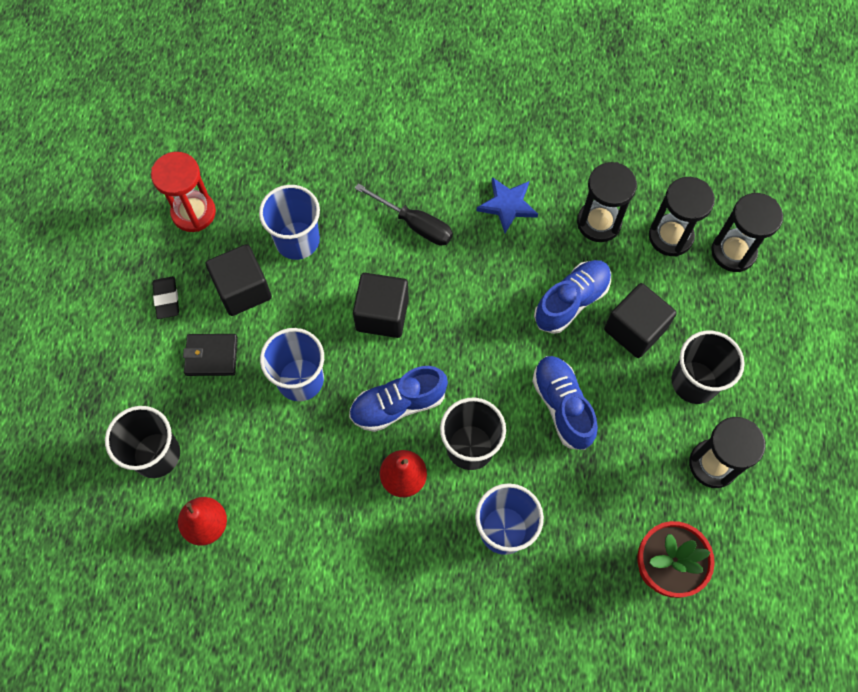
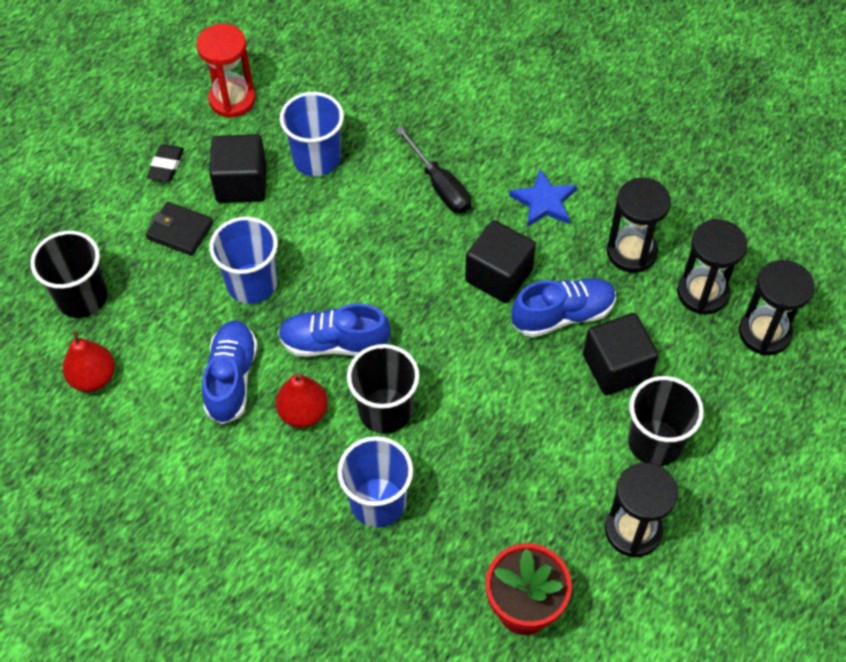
camera: 25 degrees right, 10 degrees down
black cube [353,273,409,338] -> black cube moved to [465,220,536,303]
blue shoe [532,356,598,450] -> blue shoe moved to [202,320,258,424]

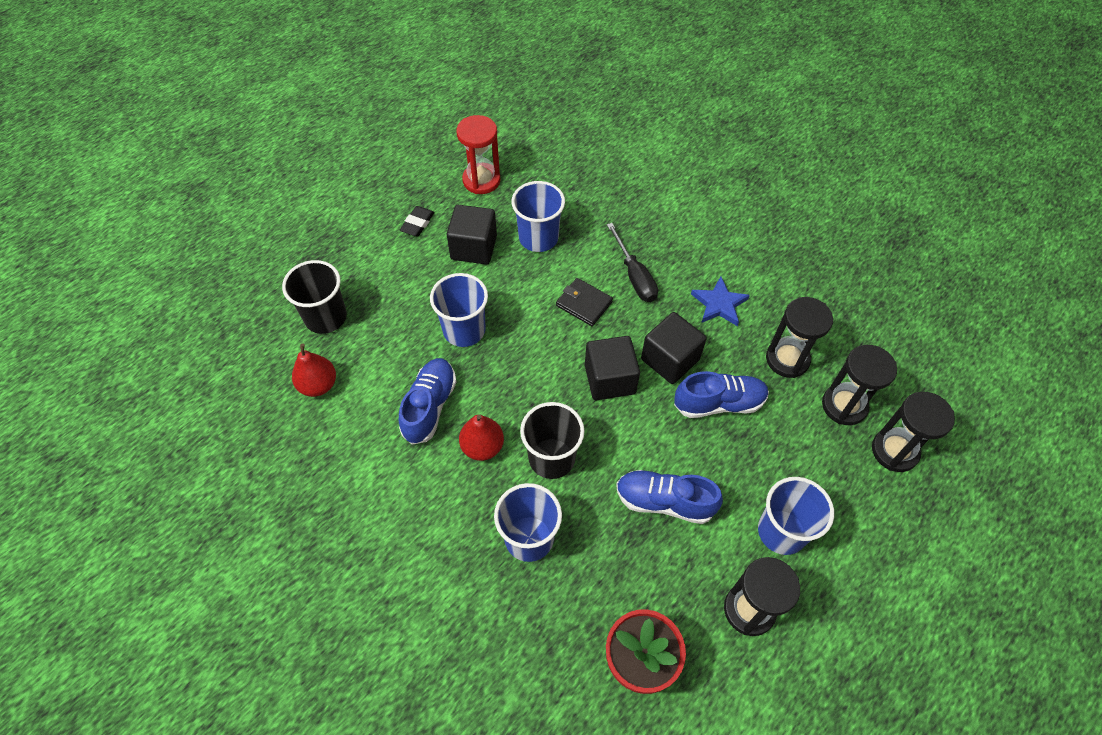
camera: 10 degrees right, 0 degrees up
black wallet [145,202,213,256] -> black wallet moved to [556,278,613,326]
blue shoe [278,304,391,357] -> blue shoe moved to [616,470,723,524]
black cube [583,313,659,395] -> black cube moved to [585,336,640,400]
black cup [628,376,704,466] -> blue cup [758,477,834,555]

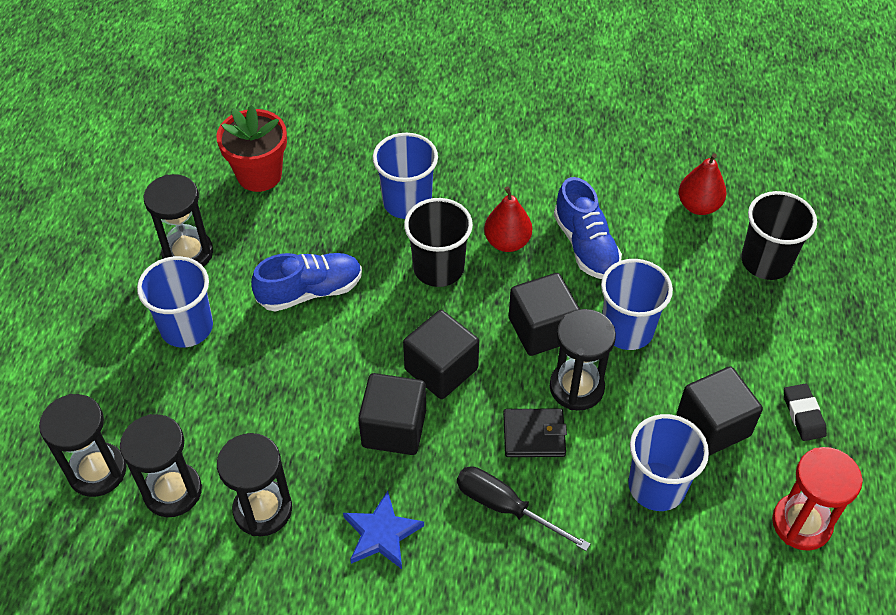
camera: 145 degrees right, 5 degrees down
blue shoe [674,371,769,418] -> none
none -> black cube [509,273,580,356]
none -> black hourglass [550,309,616,411]

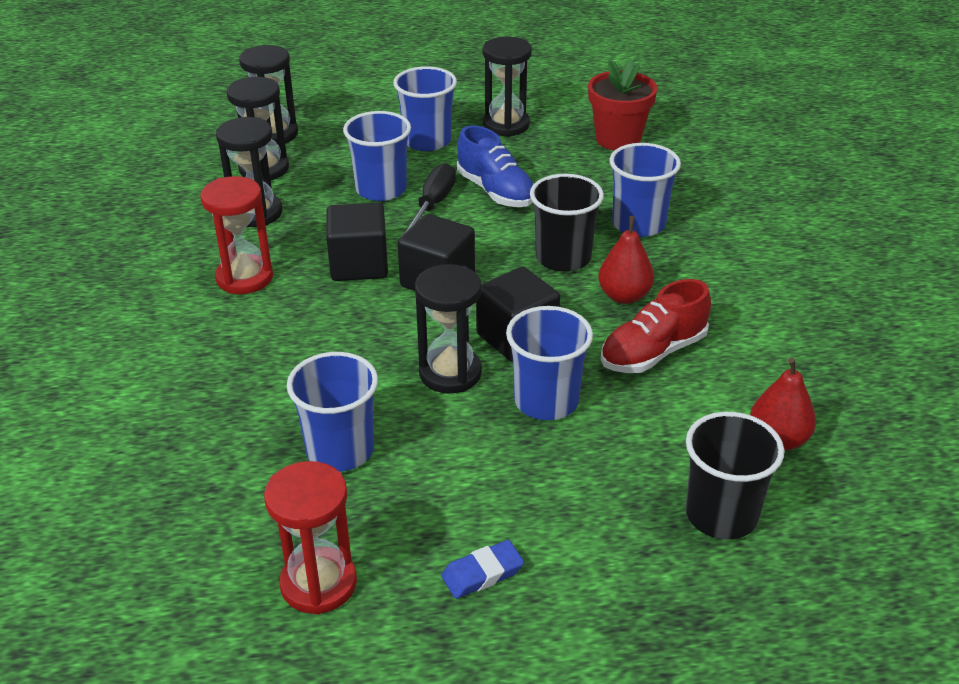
camera: 75 degrees right, 15 degrees down
blue star [343,491,424,569] -> red hourglass [201,176,273,294]
black screwdriver [457,466,590,551] -> black screwdriver moved to [400,163,456,238]
black wallet [503,408,567,457] -> none
blue shoe [554,177,622,279] -> red shoe [600,279,711,373]
black cube [677,366,763,456] -> none
black eraser [784,384,827,441] -> blue eraser [441,540,524,599]
none -> blue cup [343,111,411,201]

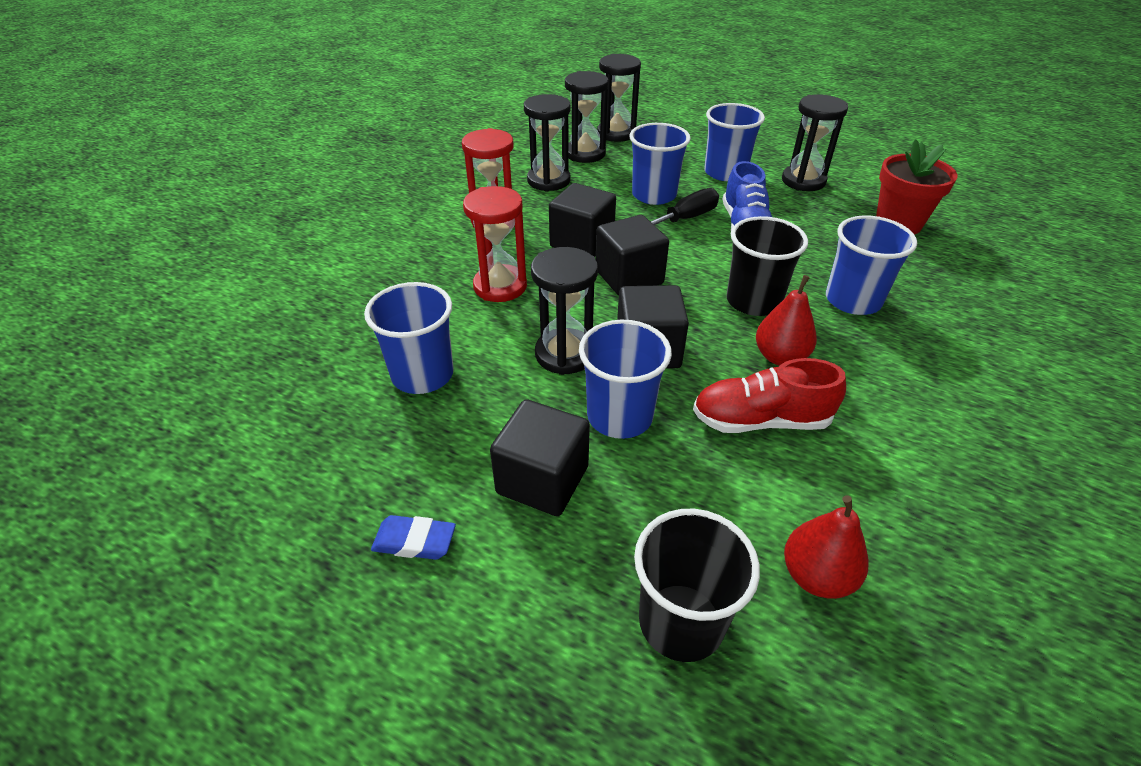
camera: 35 degrees right, 5 degrees up
red hourglass [264,461,357,615] -> red hourglass moved to [463,186,527,302]
none -> black cube [490,399,590,516]

